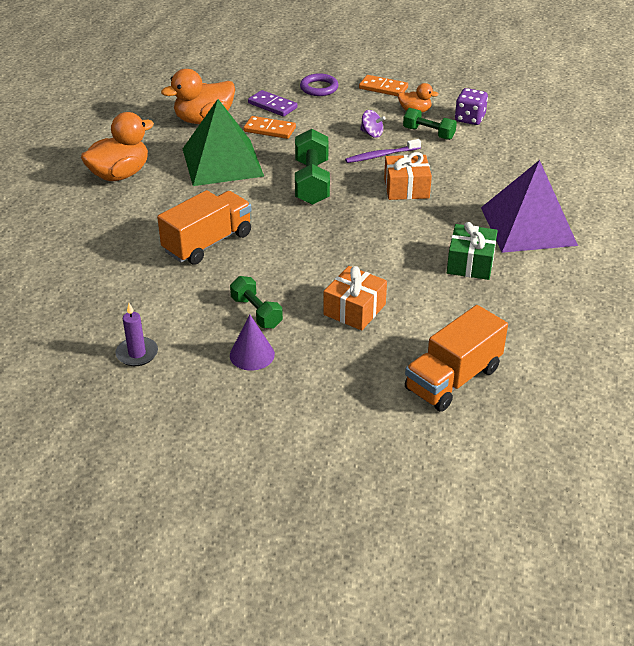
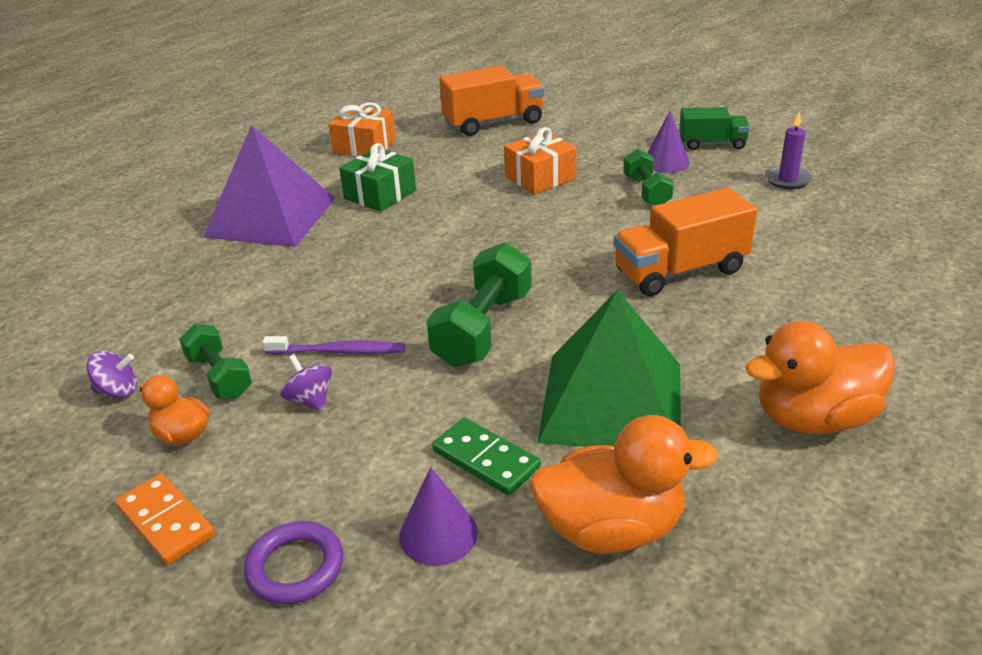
camera: 155 degrees left, 5 degrees down
orange domino [243,116,296,139] -> green domino [432,418,541,495]
purple domino [248,90,297,117] -> purple cone [399,467,478,566]
orange gift [384,152,432,200] -> orange gift moved to [328,102,396,157]
purple dice [455,88,488,125] -> purple spinning top [86,351,137,397]
none -> green truck [679,107,750,150]

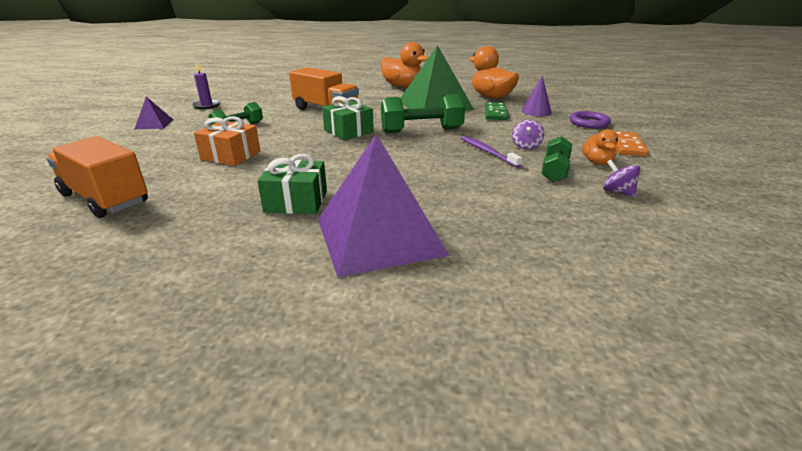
camera: 125 degrees left, 5 degrees down
orange gift [328,102,396,157] -> none
purple cone [647,110,690,173] -> none
green truck [679,107,750,150] -> purple pyramid [135,97,173,129]
none -> green gift [322,96,374,140]

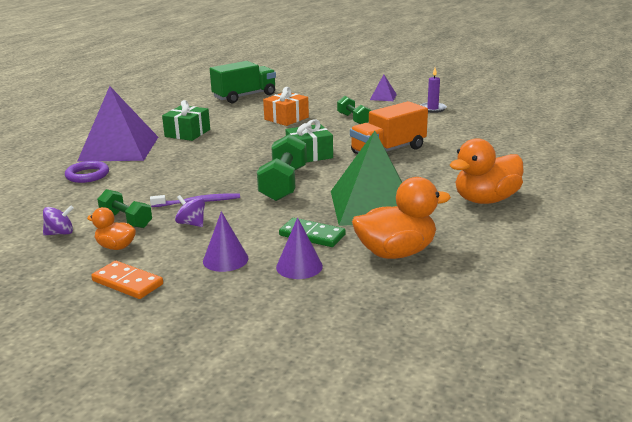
camera: 110 degrees right, 5 degrees down
orange truck [46,136,148,218] -> green truck [210,61,276,103]
purple ring [570,111,611,128] -> purple ring moved to [65,161,109,183]
none -> purple cone [203,211,249,272]

